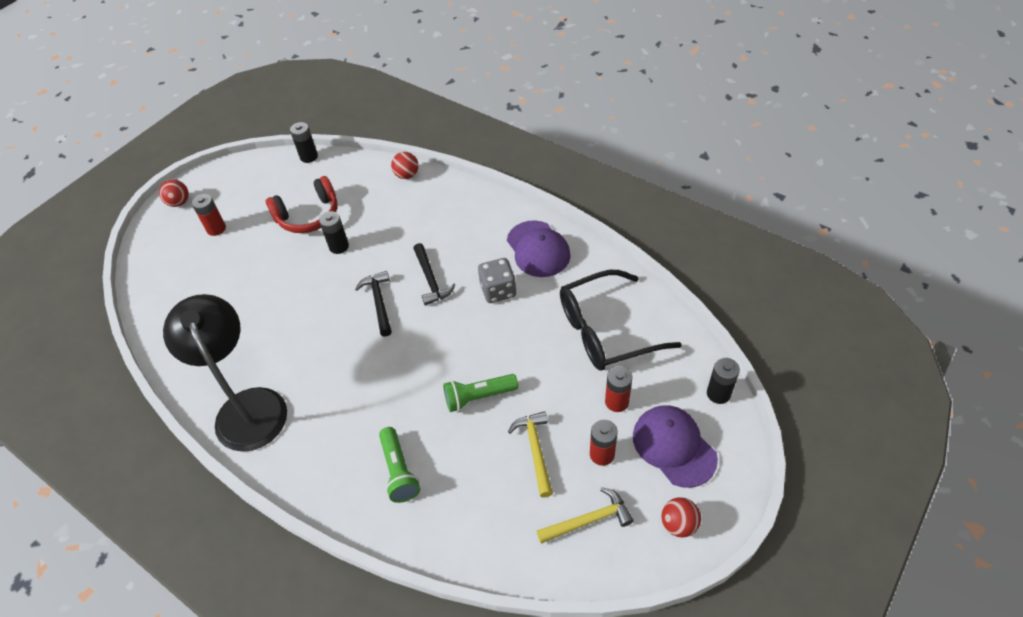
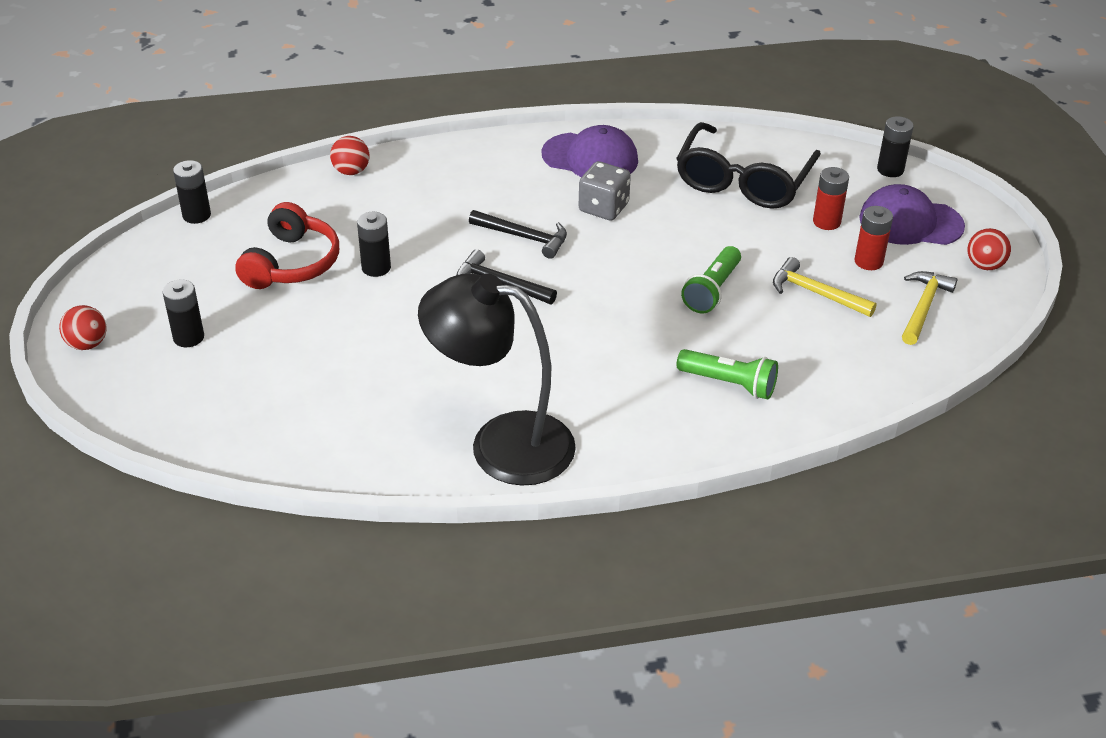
camera: 50 degrees left, 10 degrees down
red battery [192,194,226,236] -> black battery [163,279,204,347]

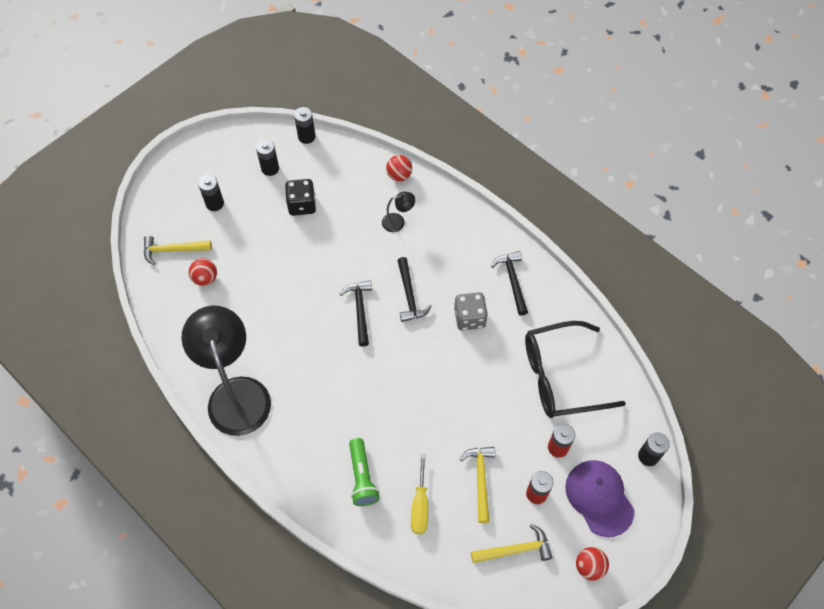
camera: 55 degrees right, 20 degrees up
red ball [59,305,107,350] -> red ball moved to [189,258,217,286]
red headphones [235,202,339,289] -> black dice [285,179,316,216]
black battery [357,212,391,277] -> black battery moved to [256,139,279,176]
purple cap [541,125,638,177] -> black hammer [491,251,528,316]
green flashlight [681,246,741,314] -> none
none -> yellow hammer [144,236,212,265]
none -> black lamp [382,192,415,232]
none -> yellow screwdriver [411,454,428,534]

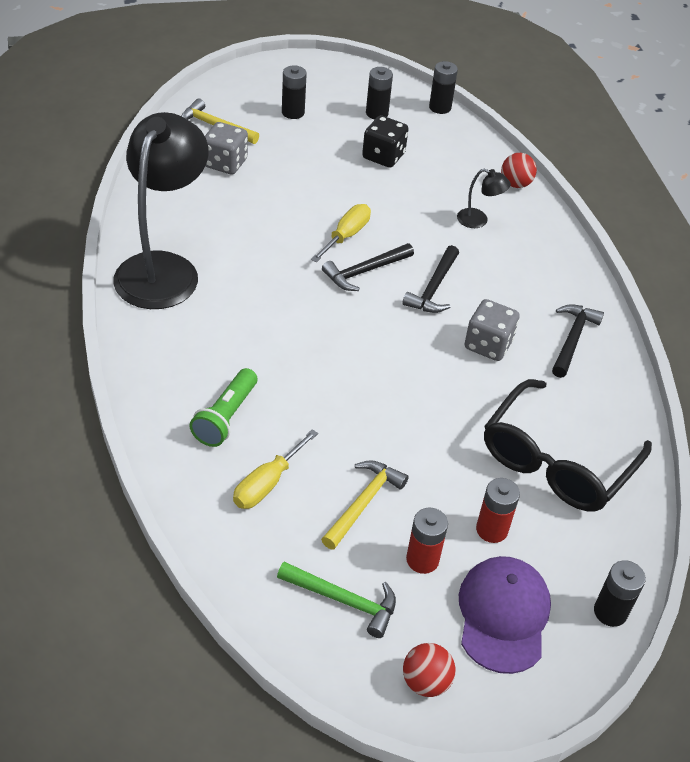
camera: 30 degrees right, 15 degrees down
red ball [189,258,217,286] -> grey dice [205,122,248,175]
black hammer [340,281,372,347] -> black hammer turned 150 degrees counterclockwise [322,243,414,291]
yellow hammer [471,524,553,563] -> green hammer [277,562,396,638]
black glasses [525,321,626,418] -> black glasses turned 75 degrees counterclockwise [484,379,652,512]
none -> yellow screwdriver [311,204,371,262]

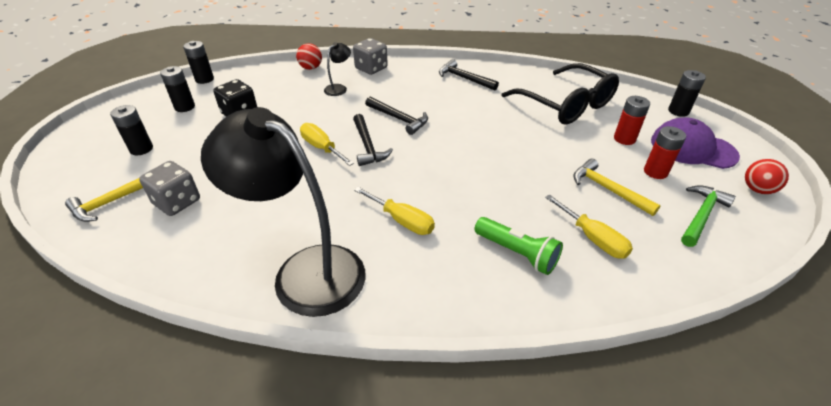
camera: 70 degrees left, 5 degrees down
grey dice [465,299,520,361] -> grey dice moved to [353,38,388,75]
none -> yellow screwdriver [354,187,435,235]

